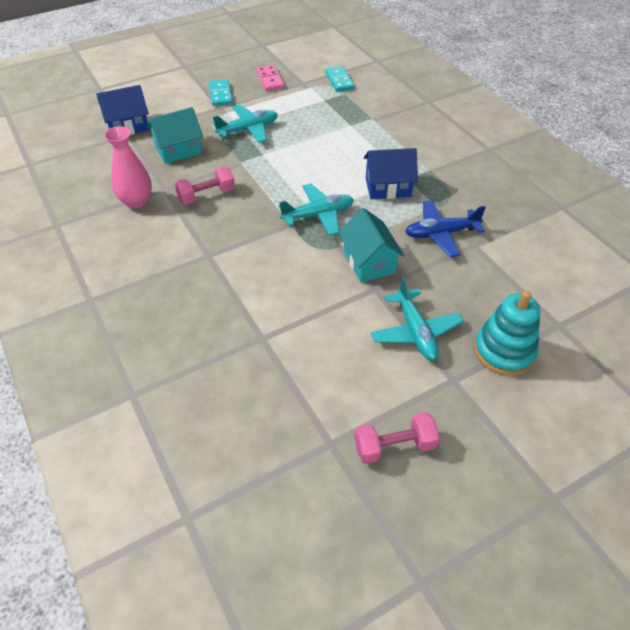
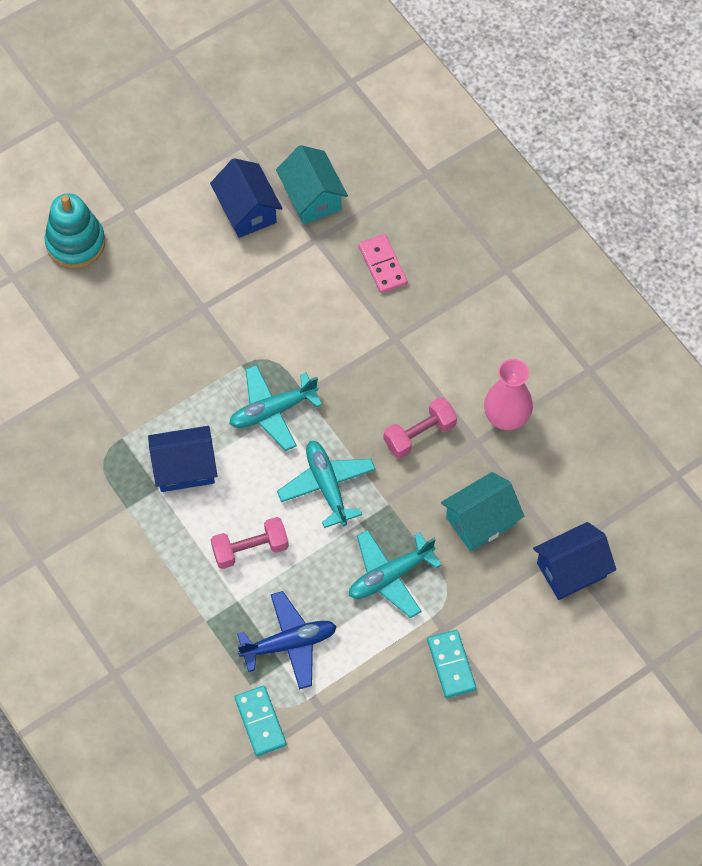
camera: 175 degrees right, 15 degrees up
pink domino [256,65,284,91] -> pink domino moved to [359,234,407,293]
turquoise house [339,208,405,282] -> turquoise house moved to [276,145,348,225]
pink dumbbell [354,412,440,464] -> pink dumbbell moved to [211,517,289,569]
turquoise plane [371,277,464,360] -> turquoise plane moved to [277,441,376,528]
blue plane [405,200,486,257] -> blue plane moved to [237,591,337,690]
none -> blue house [210,158,282,238]

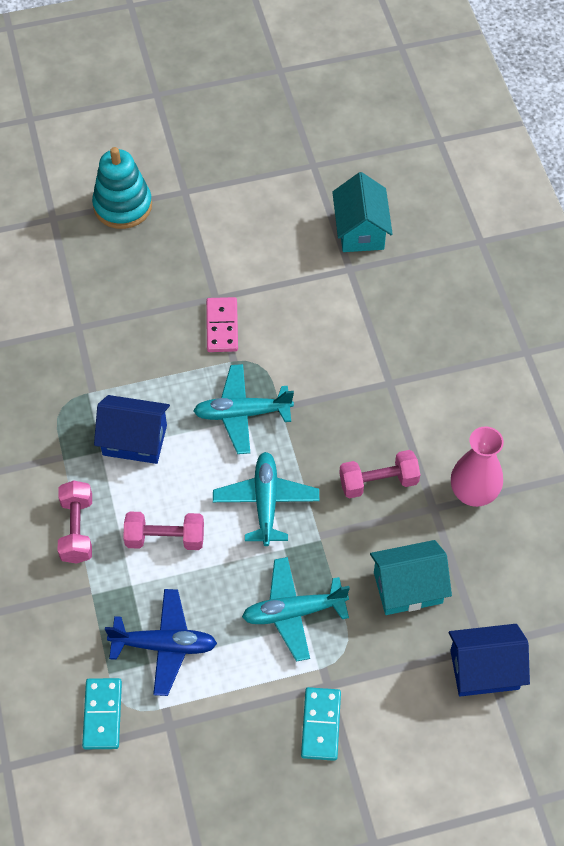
camera: 20 degrees right, 5 degrees down
blue house [210,158,282,238] -> none
pink domino [359,234,407,293] -> pink domino moved to [206,297,238,352]
none -> pink dumbbell [58,480,92,564]

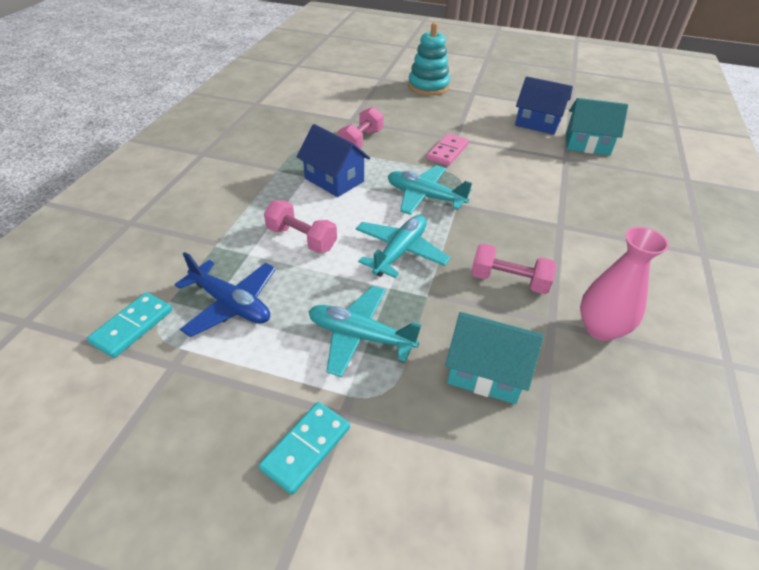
camera: 30 degrees right, 15 degrees down
pink dumbbell [58,480,92,564] -> pink dumbbell moved to [337,107,383,148]
turquoise house [332,172,393,252] -> turquoise house turned 75 degrees clockwise [566,98,628,156]
blue house [449,624,530,696] -> blue house moved to [515,76,573,135]

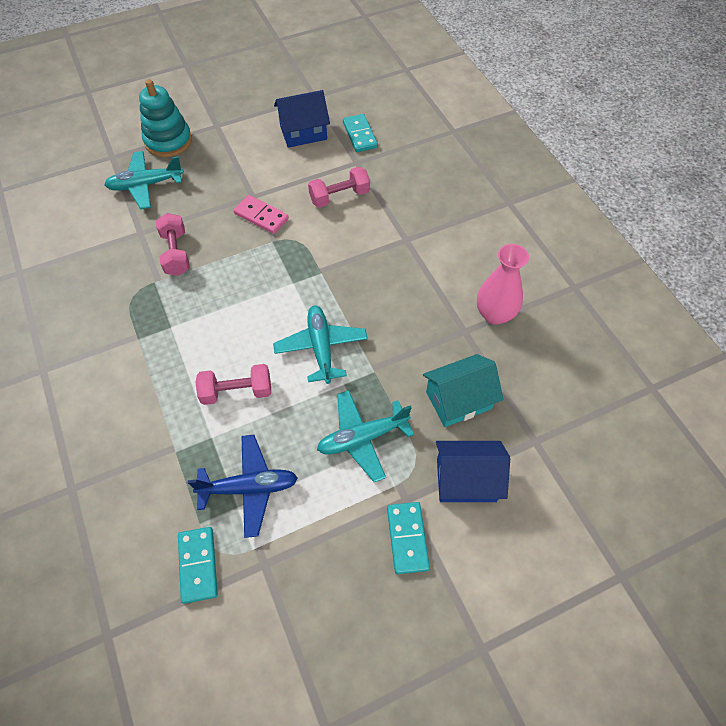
camera: 40 degrees left, 15 degrees up
blue house [297,124,370,197] -> blue house moved to [436,441,510,502]
turquoise plane [388,165,472,215] -> turquoise plane moved to [104,151,184,209]
pink domino [427,133,469,166] -> pink domino turned 45 degrees counterclockwise [233,195,289,234]
pink dumbbell [471,244,557,294] -> pink dumbbell moved to [308,167,370,207]
turquoise house [566,98,628,156] -> turquoise domino [343,114,378,152]

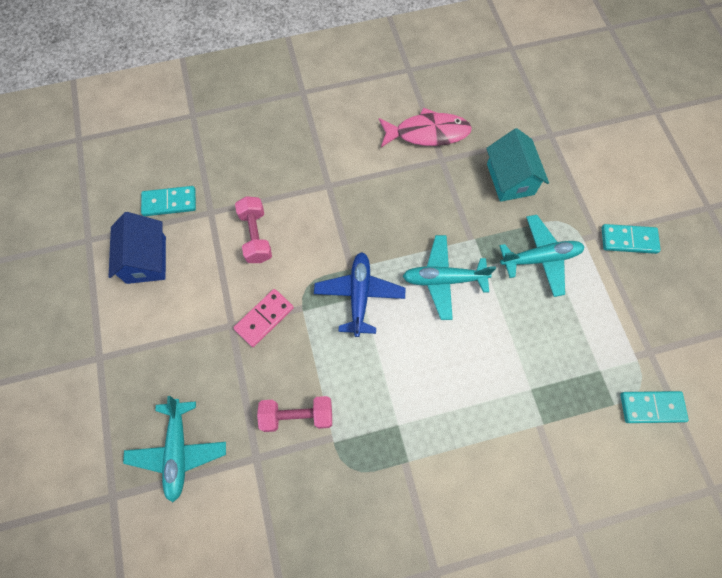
camera: 80 degrees left, 10 degrees up
turquoise stacking toy [139,79,192,157] -> none
blue plane [188,435,298,538] -> blue plane moved to [314,252,406,337]
pink dumbbell [196,364,271,405] -> none
turquoise plane [317,390,414,482] -> turquoise plane turned 90 degrees counterclockwise [500,215,584,297]
blue house [436,441,510,502] -> none
pink vase [477,244,529,324] -> pink fish [379,108,472,147]

